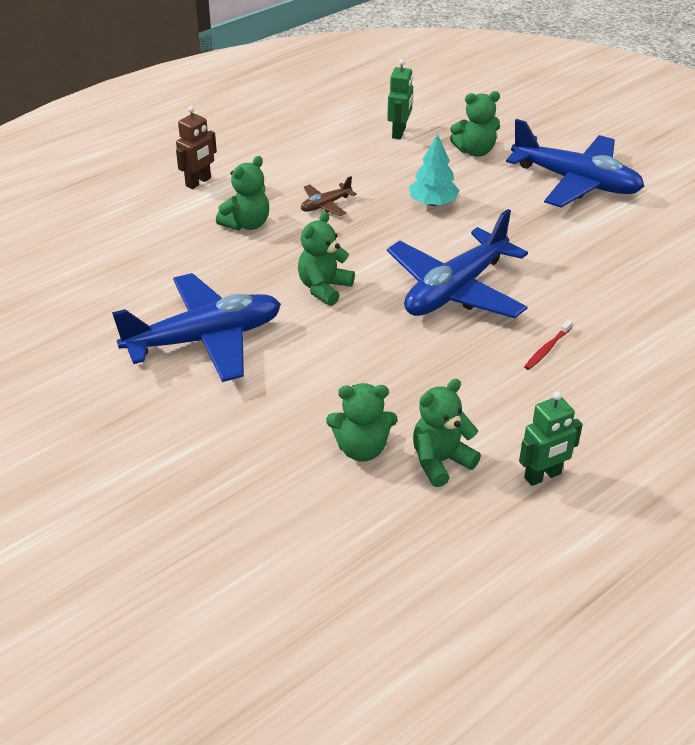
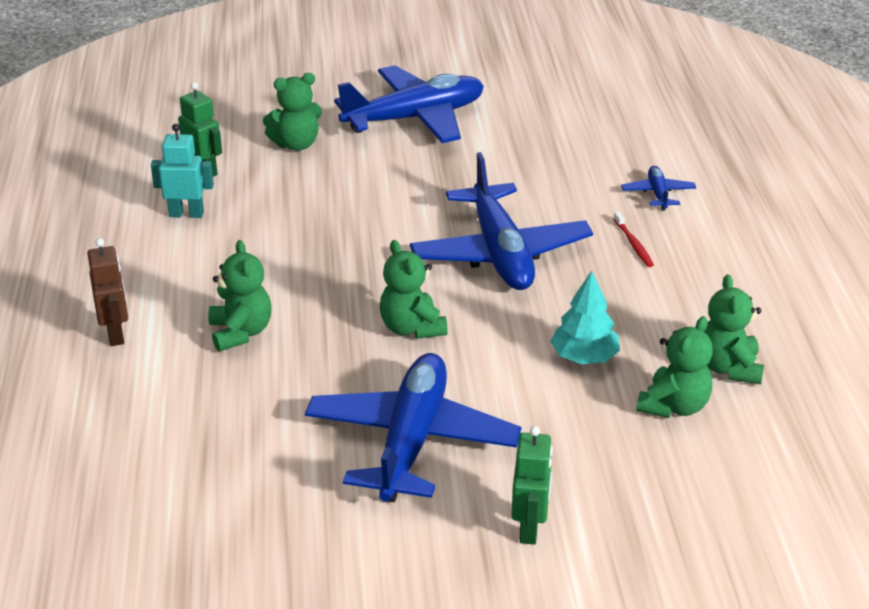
camera: 55 degrees left, 5 degrees down
brown plane [301,176,357,216] -> none
turquoise tree [409,134,460,206] -> turquoise tree moved to [550,271,620,364]
green teddy bear [450,91,500,157] -> green teddy bear turned 45 degrees clockwise [263,73,322,151]
green robot [519,391,583,486] -> green robot moved to [511,426,553,545]
none -> turquoise robot [151,124,214,218]
none -> blue plane [621,166,696,211]

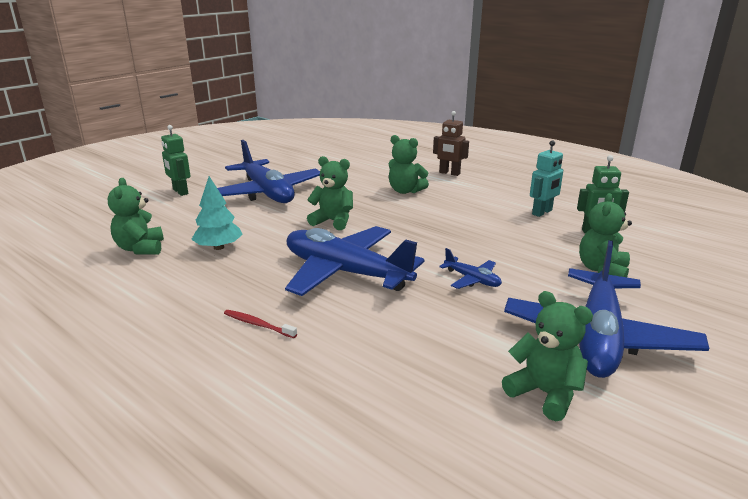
camera: 135 degrees right, 10 degrees down
blue plane [621,166,696,211] -> blue plane moved to [439,248,502,289]
green teddy bear [704,274,764,384] -> green teddy bear moved to [502,291,593,421]

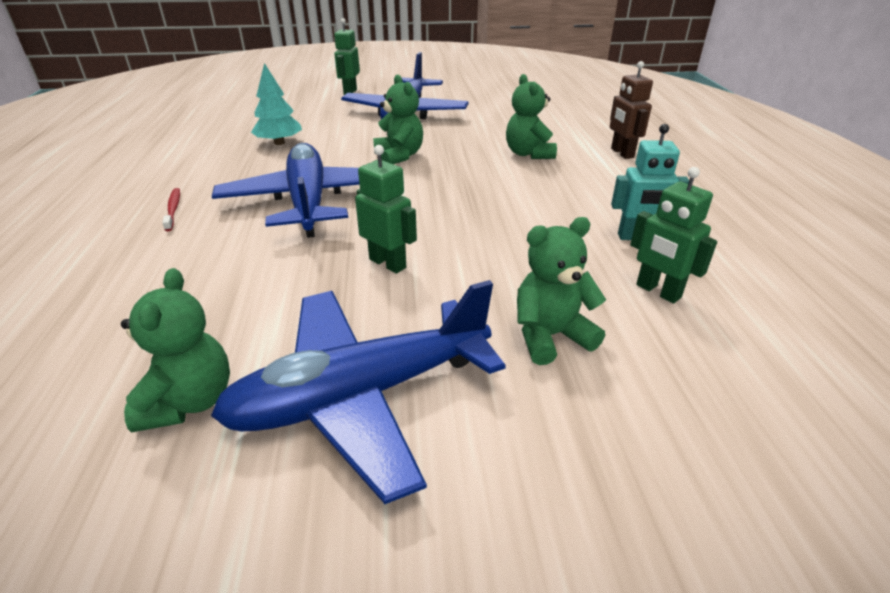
camera: 45 degrees right, 10 degrees up
green teddy bear [108,178,164,255] -> none
blue plane [439,248,502,289] -> green robot [355,145,417,274]

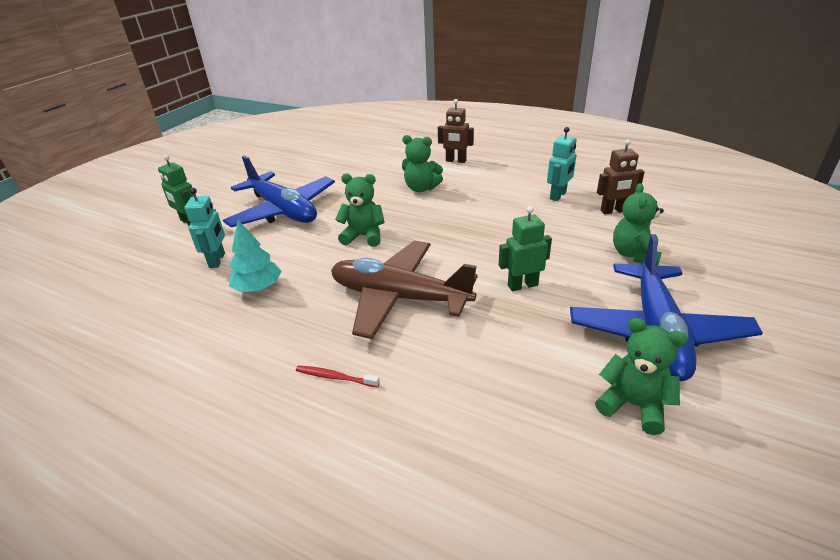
camera: 55 degrees left, 0 degrees up
blue plane [212,143,360,238] -> brown plane [331,240,477,339]
green robot [630,167,717,304] -> brown robot [597,139,645,214]
none -> turquoise robot [184,188,225,268]

